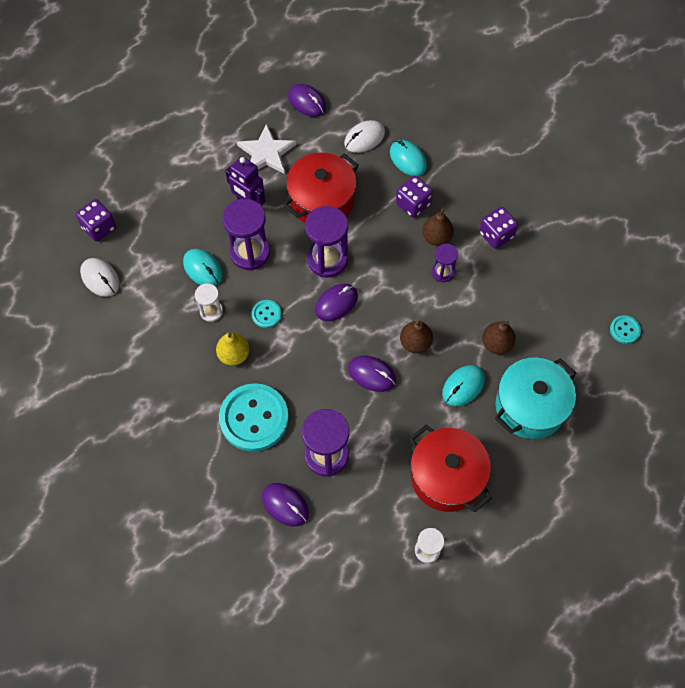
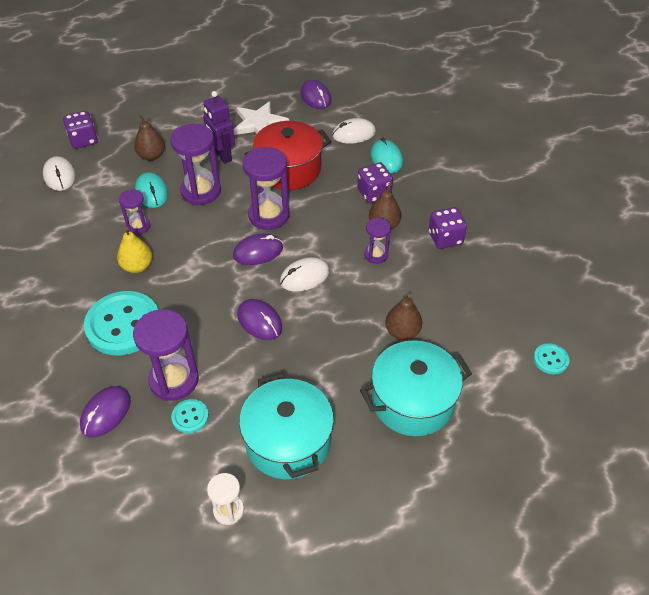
camera: 20 degrees right, 15 degrees down
white hourglass [195,283,223,322] -> purple hourglass [119,189,150,235]
turquoise button [252,300,282,328] -> turquoise button moved to [171,399,209,433]
purple mouse [262,483,309,526] -> purple mouse turned 60 degrees clockwise [80,386,131,438]
brown pear [400,320,433,354] -> brown pear moved to [134,114,165,161]
red pot [410,424,492,512] -> turquoise pot [239,373,334,479]
turquoise mouse [442,365,485,406] -> none
none -> white mouse [280,258,329,292]

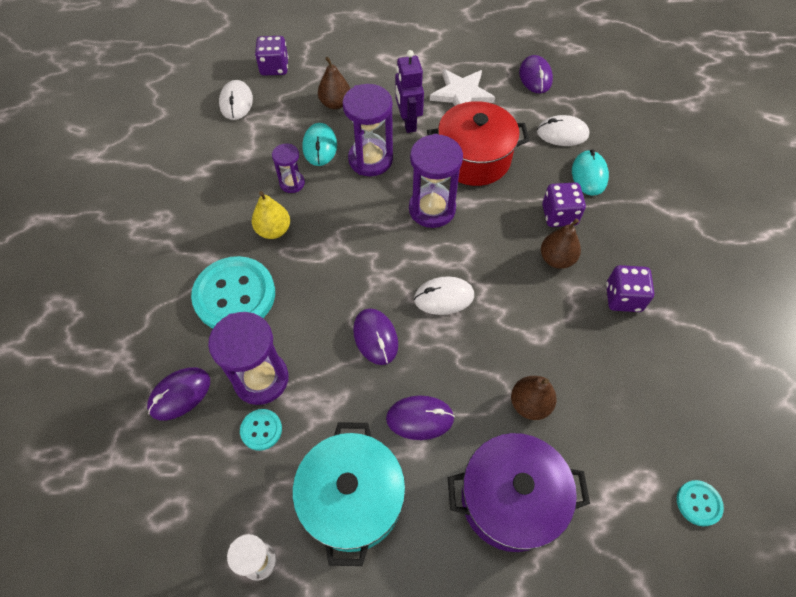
camera: 20 degrees right, 10 degrees up
purple mouse [233,234,283,265] -> purple mouse moved to [386,395,455,440]
turquoise pot [360,340,472,436] -> purple pot [447,433,590,552]
purple hourglass [364,218,391,264] -> none

